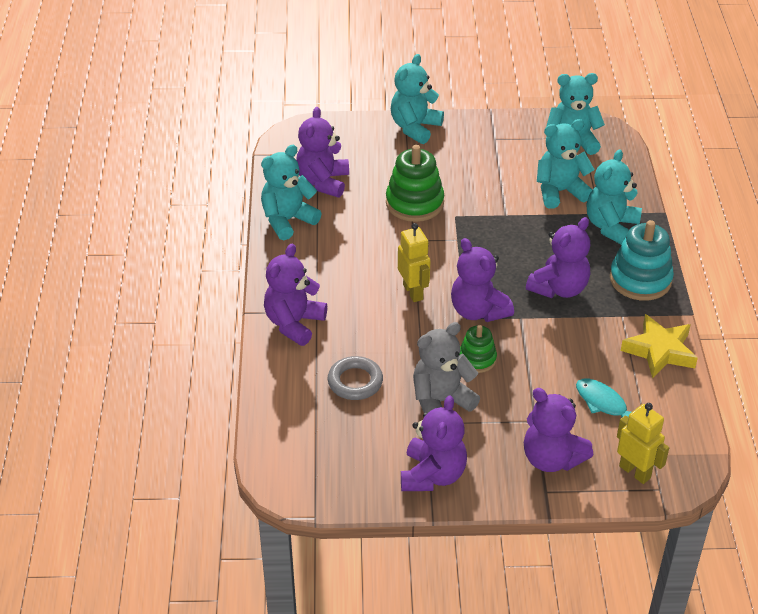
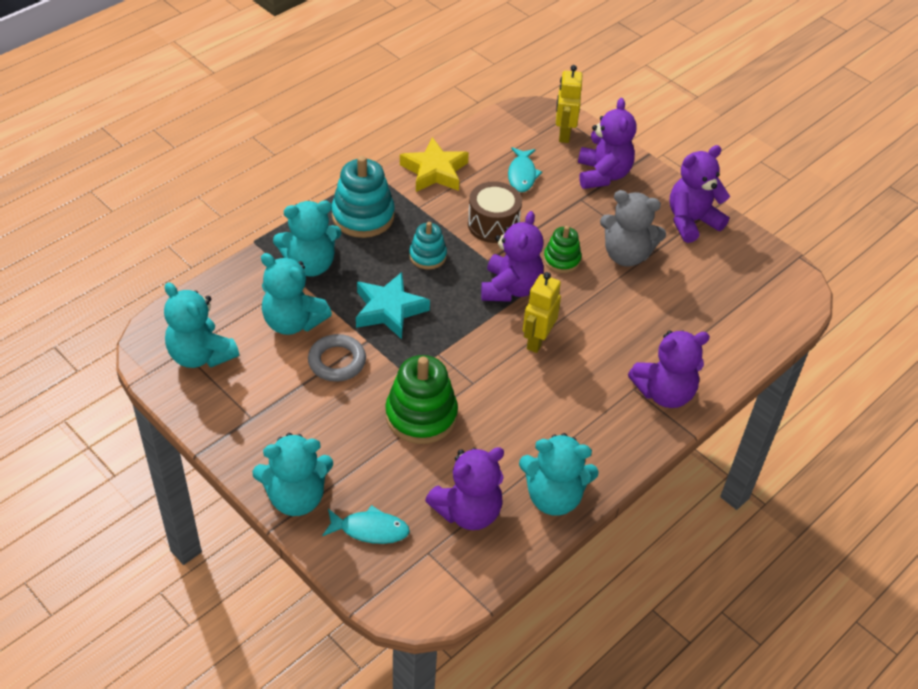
camera: 135 degrees left, 5 degrees up
grey ring [328,356,383,400] -> grey ring moved to [308,334,366,382]
purple teddy bear [526,217,590,298] -> turquoise stacking toy [409,222,447,270]
none -> turquoise fish [322,505,410,544]
none -> turquoise star [356,272,430,339]
none -> brown drum [468,181,522,243]

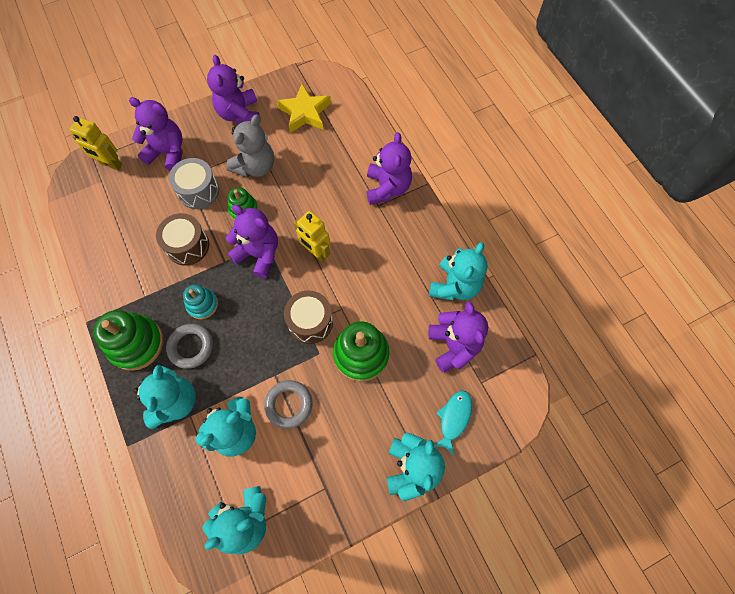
camera: 70 degrees left, 20 degrees up
turquoise stacking toy [332,156,395,238] -> green stacking toy [93,310,164,371]
turquoise star [356,272,430,339] -> none
yellow star [400,137,469,192] -> yellow star moved to [277,84,331,133]
turquoise fish [508,147,542,192] -> none
none -> grey ring [166,324,213,369]
none -> grey drum [169,158,219,209]
none -> brown drum [284,290,333,344]

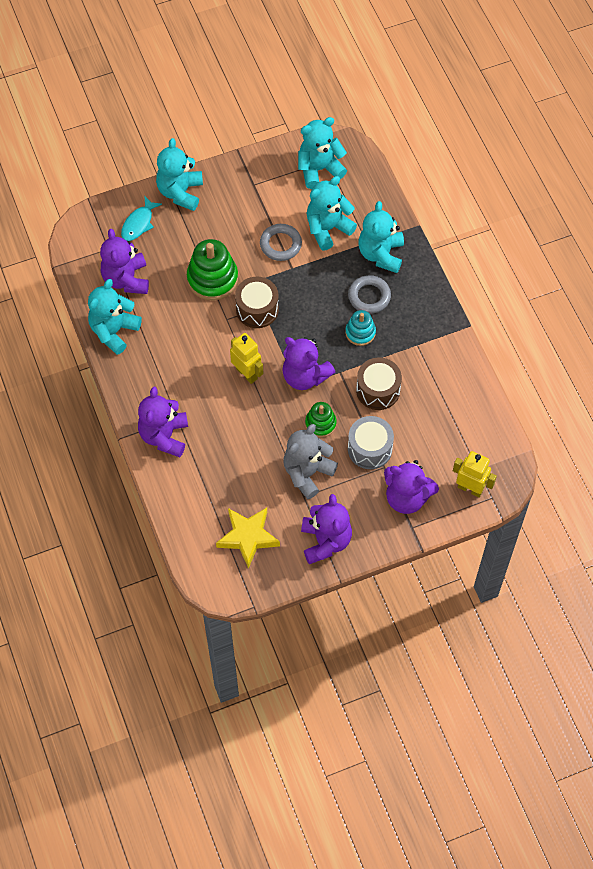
camera: 175 degrees left, 5 degrees down
green stacking toy [93,310,164,371] -> none

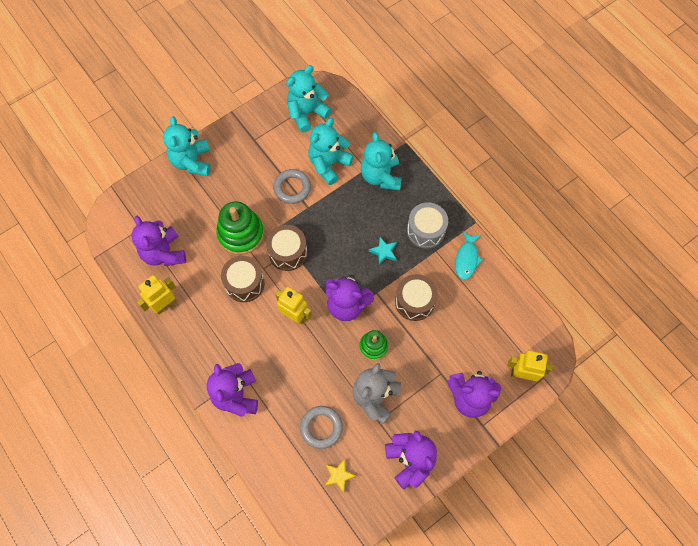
camera: 15 degrees left, 5 degrees up
turquoise teddy bear [88,279,142,355] -> yellow robot [137,275,176,315]
turquoise fish [121,197,162,241] -> turquoise fish moved to [455,231,483,280]
yellow star [216,508,280,569] -> yellow star [325,459,356,493], size x0.54
turquoise stacking toy [345,310,376,346] -> turquoise star [369,237,397,265]
grey ring [348,275,391,314] -> grey ring moved to [300,406,343,449]
grey drum [348,416,394,469] -> grey drum moved to [407,202,448,249]
none -> brown drum [221,256,265,302]

